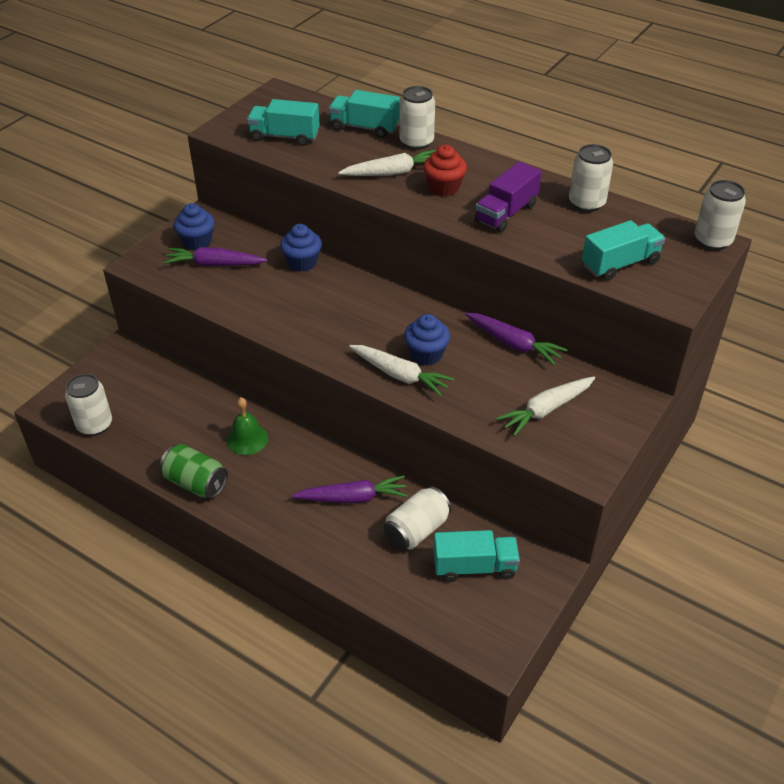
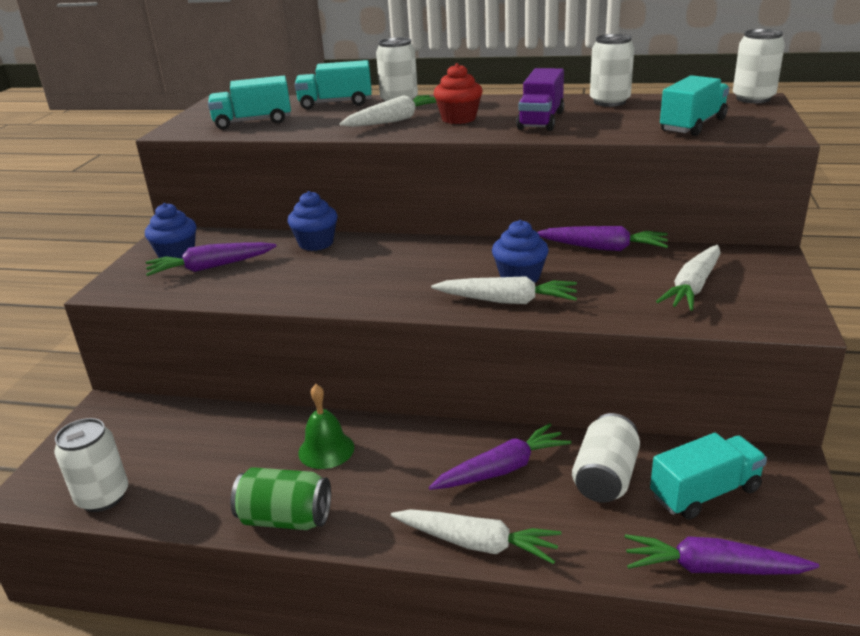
camera: 20 degrees left, 15 degrees down
none -> white carrot [391,509,561,564]
none -> purple carrot [625,534,819,575]

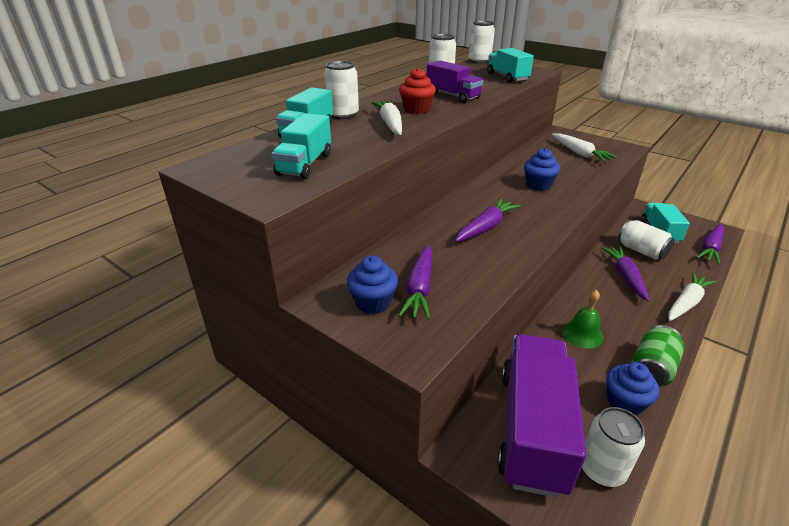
camera: 65 degrees left, 5 degrees up
blue cupcake [288,191,338,251] -> blue cupcake moved to [606,362,660,415]
white carrot [431,276,577,304] -> none
purple carrot [537,226,668,251] -> purple carrot moved to [455,198,521,242]
none -> purple truck [498,334,586,498]

